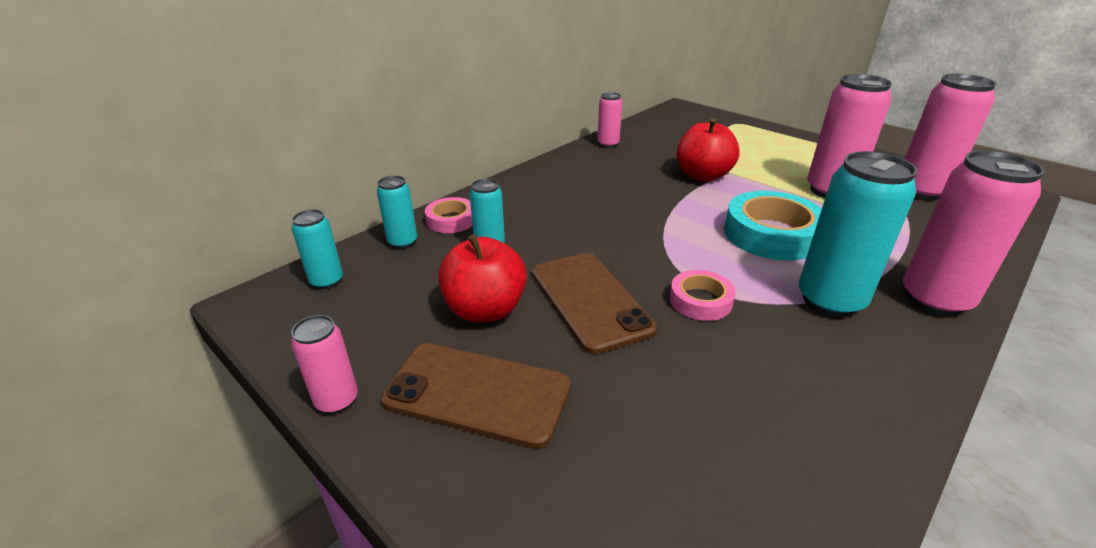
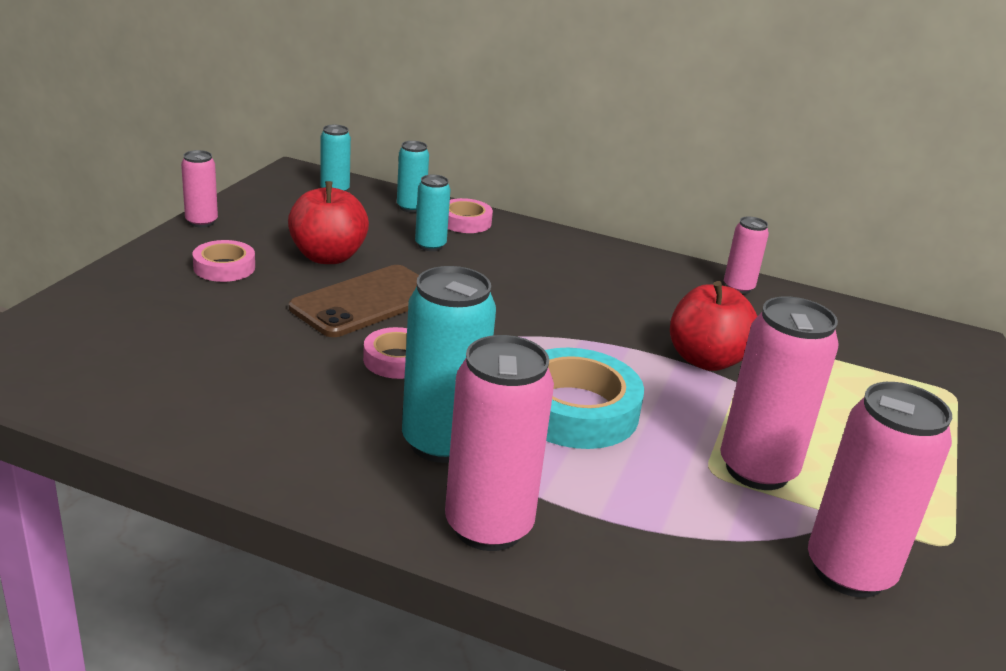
camera: 65 degrees right, 5 degrees down
brown phone [381,343,571,449] -> pink tape [192,240,255,282]

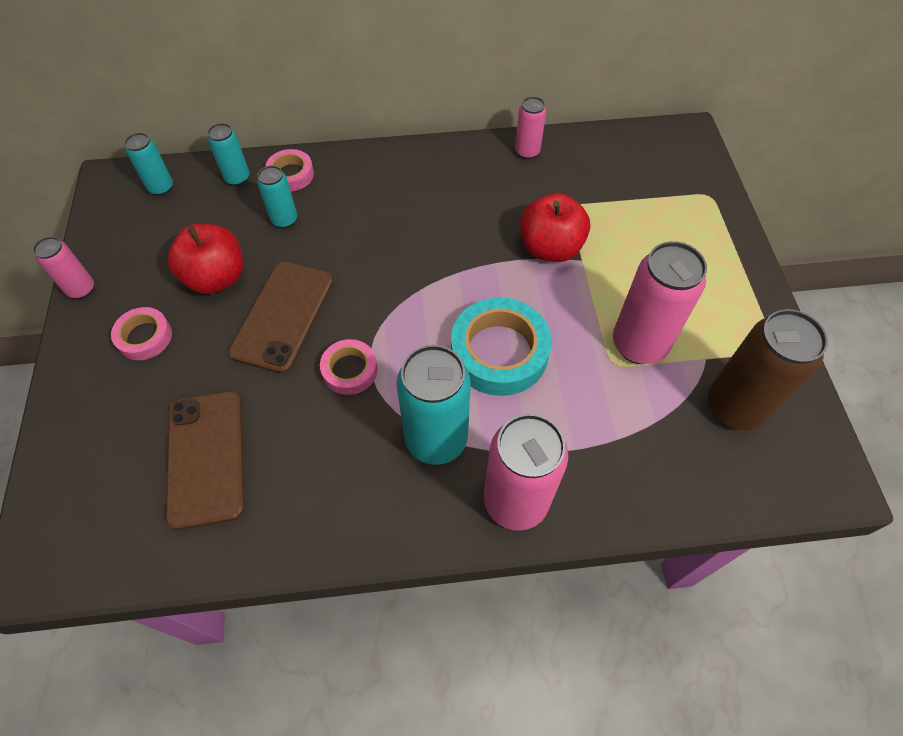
camera: 25 degrees left, 30 degrees up
pink can [808,382,952,598] -> brown can [707,309,828,430]
none -> brown phone [165,391,245,530]

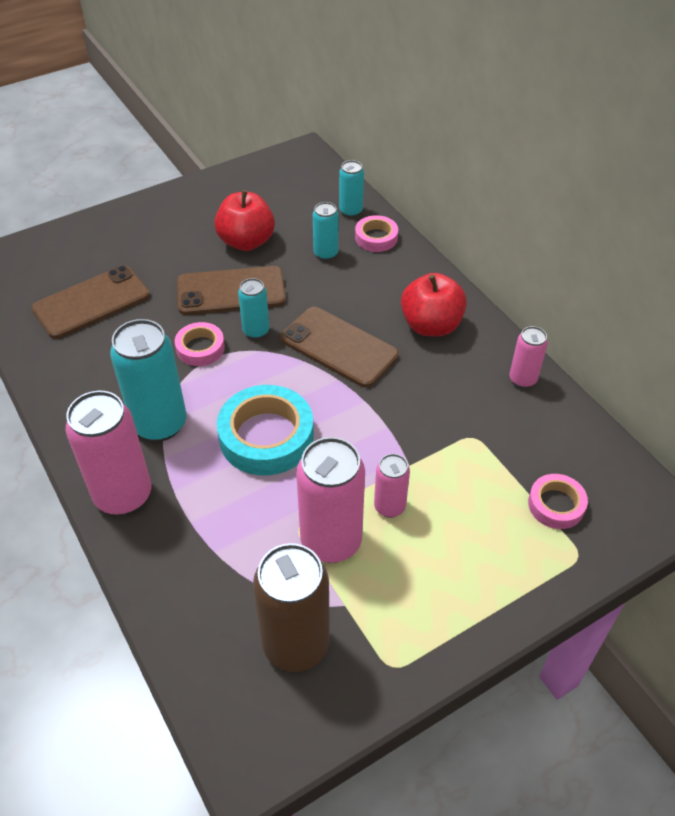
camera: 65 degrees right, 10 degrees down
pink can [33,236,94,299] -> pink can moved to [374,454,410,518]
pink tape [111,307,172,360] -> pink tape moved to [528,474,588,529]
turquoise can [124,133,173,196] -> turquoise can moved to [238,278,269,339]
red apple [520,193,590,262] -> red apple moved to [401,273,467,337]
none -> brown phone [280,307,399,388]

